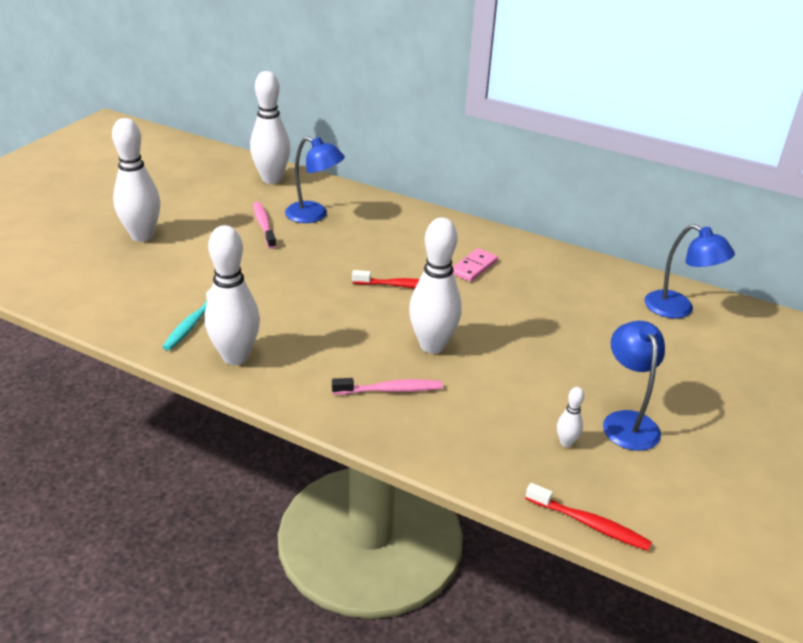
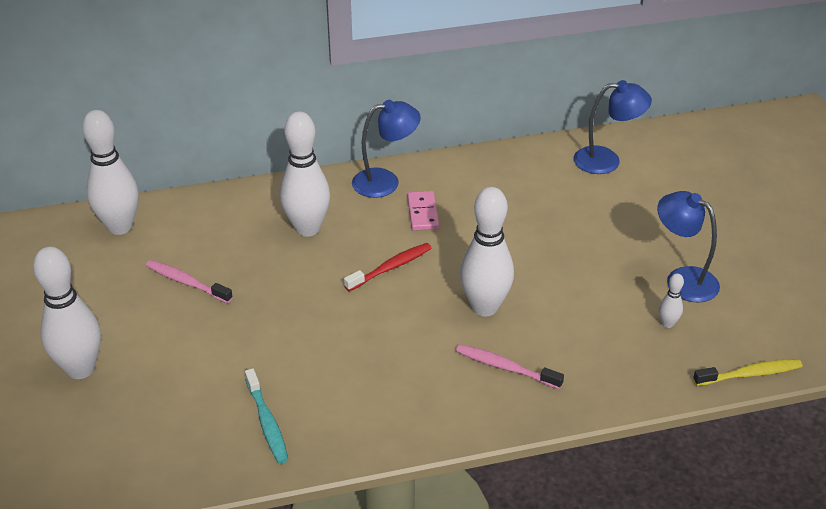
camera: 40 degrees left, 5 degrees up
white bowling pin [205,225,260,365] -> white bowling pin moved to [280,111,330,237]
blue lamp [285,136,345,223] -> blue lamp moved to [352,100,421,198]
pink toothbrush [332,378,443,395] -> pink toothbrush turned 105 degrees counterclockwise [456,344,564,389]
red toothbrush [525,483,652,551] -> yellow toothbrush [693,359,802,386]

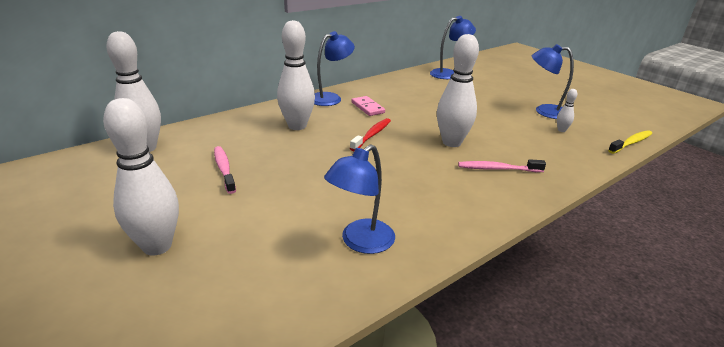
camera: 25 degrees left, 10 degrees down
pink toothbrush [146,260,233,303] -> pink toothbrush turned 60 degrees clockwise [214,146,236,194]
turquoise toothbrush [245,368,288,464] -> blue lamp [324,144,395,254]

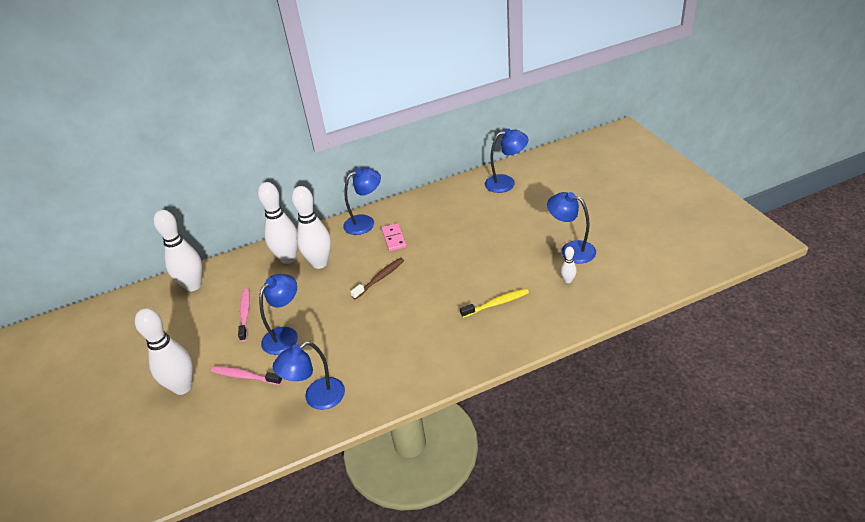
camera: 20 degrees right, 10 degrees up
red toothbrush [350,118,391,151] -> brown toothbrush [350,258,404,300]
white bowling pin [437,34,479,147] -> white bowling pin moved to [258,182,298,264]
pink toothbrush [458,159,546,172] -> pink toothbrush moved to [211,366,282,385]
yellow toothbrush [608,130,652,154] -> yellow toothbrush moved to [460,288,529,318]
none -> blue lamp [259,274,298,355]

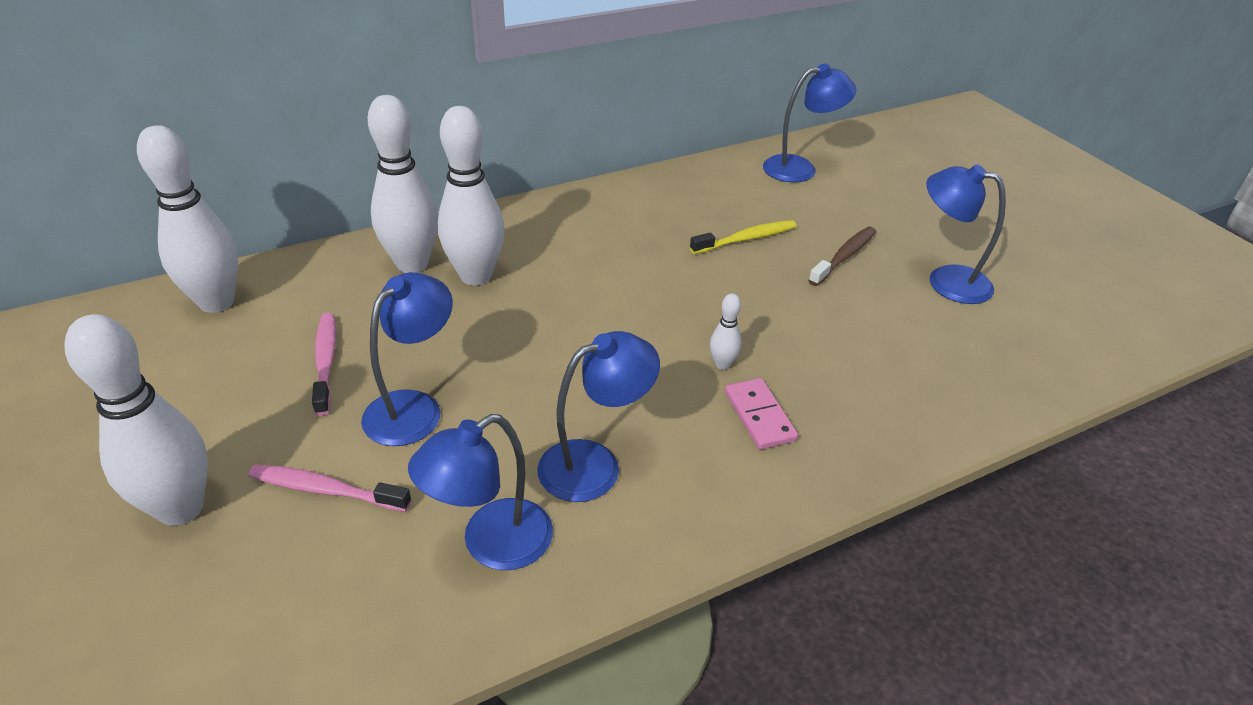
camera: 10 degrees left, 0 degrees up
blue lamp [343,168,381,235] -> blue lamp moved to [537,331,660,502]
brown toothbrush [350,258,404,300] -> brown toothbrush moved to [808,227,876,286]
pink domino [381,223,407,251] -> pink domino moved to [725,378,798,450]
yellow toothbrush [460,288,529,318] -> yellow toothbrush moved to [690,220,796,254]
white bowling pin [561,247,577,283] -> white bowling pin moved to [710,294,741,370]

